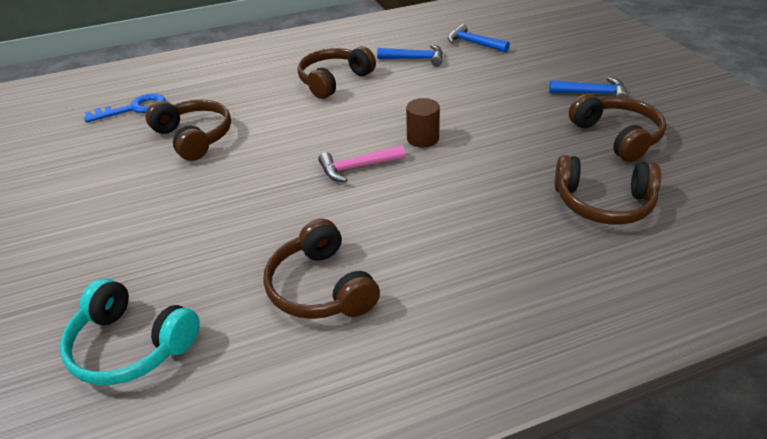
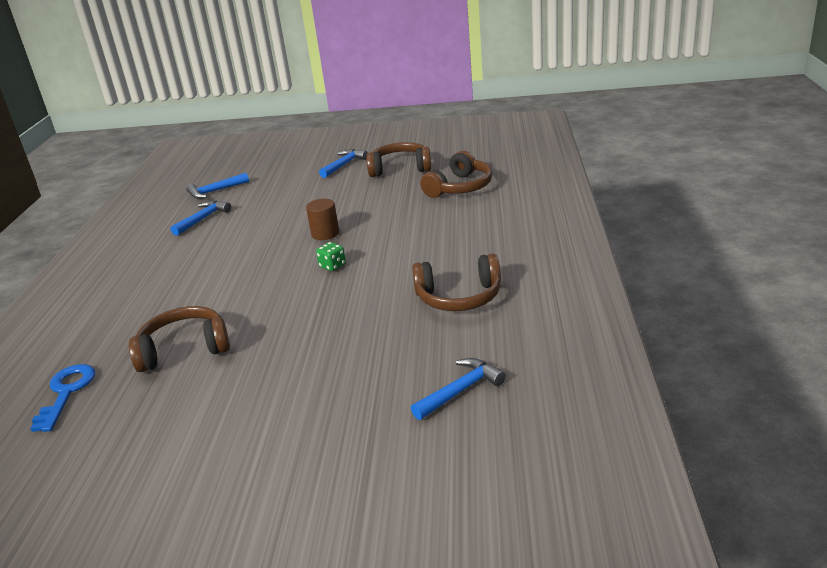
camera: 65 degrees left, 10 degrees down
turquoise headphones [60,278,200,385] -> blue hammer [411,358,506,420]
brown headphones [298,46,376,99] -> none
pink hammer [318,145,405,182] -> green dice [316,242,346,271]

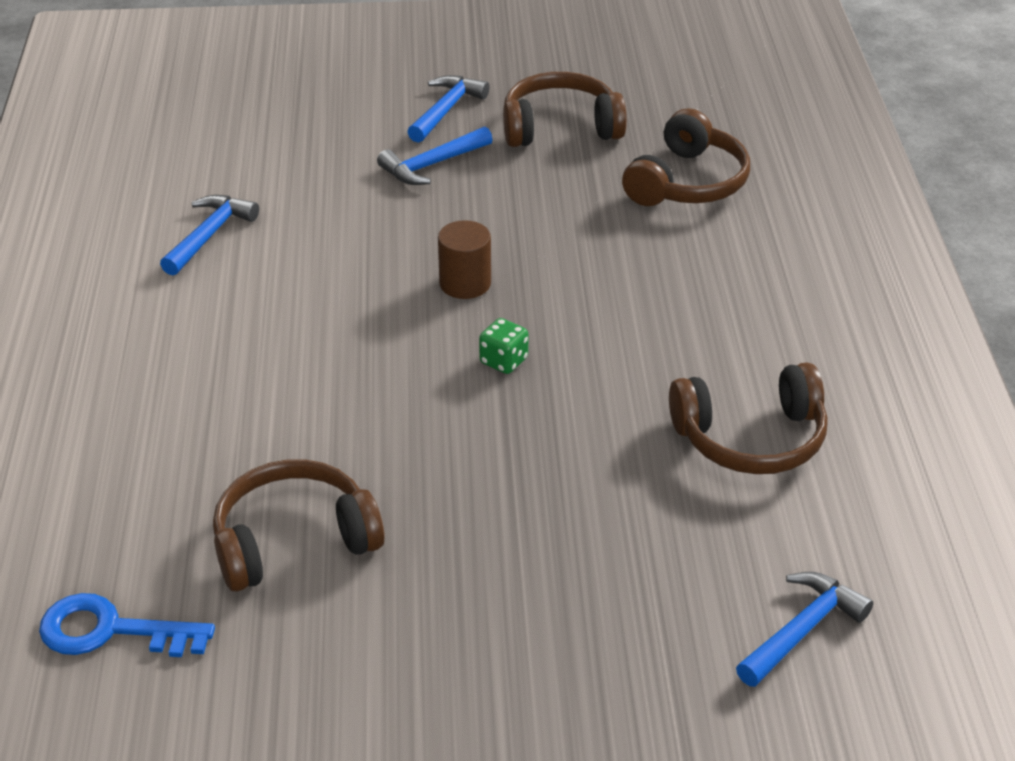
camera: 10 degrees left, 10 degrees up
blue key [31,364,95,432] -> blue key turned 75 degrees counterclockwise [39,593,215,657]
blue hammer [186,173,249,199] -> blue hammer moved to [377,126,493,185]

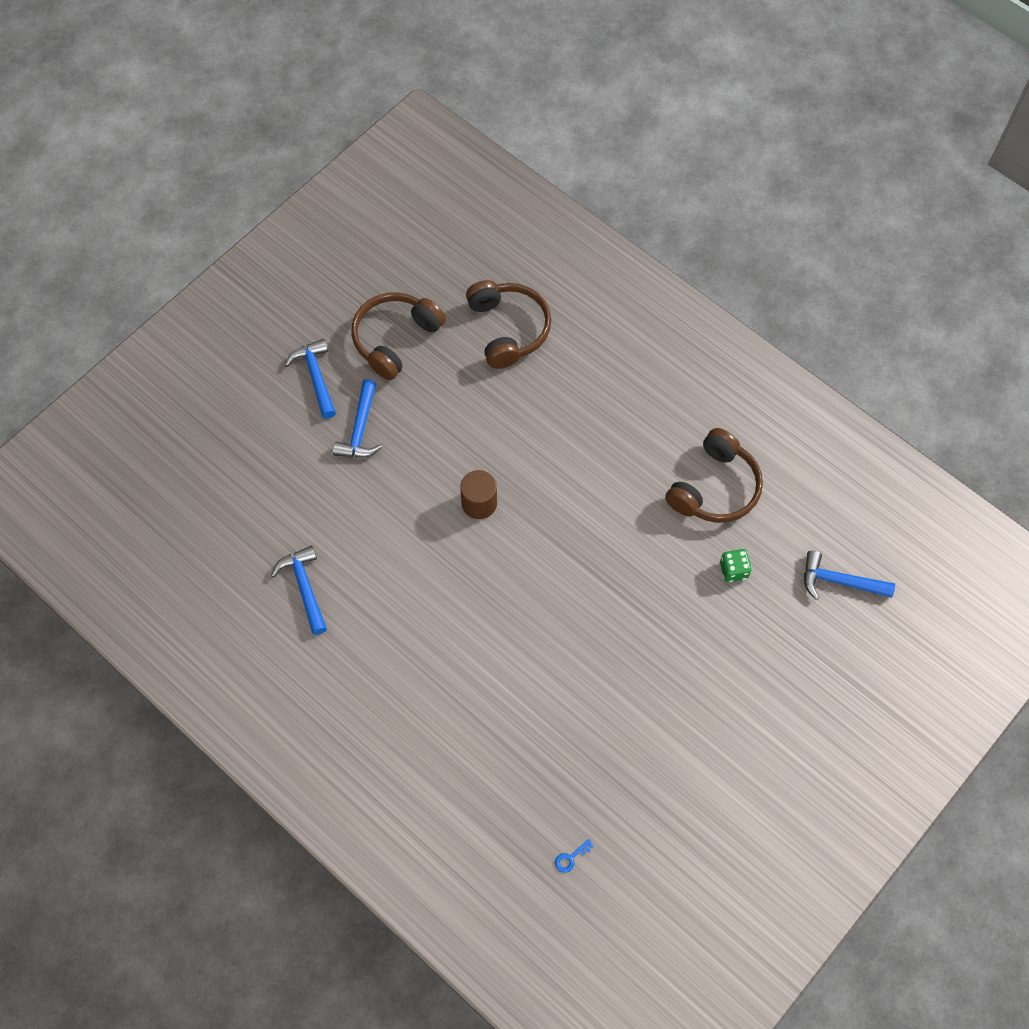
camera: 45 degrees left, 25 degrees up
blue key [39,593,215,657] -> blue key [555,839,594,873], size x0.41
brown headphones [213,459,384,592] -> none
green dice [479,318,528,374] -> green dice moved to [720,549,752,582]
blue hammer [736,572,873,687] -> blue hammer turned 75 degrees counterclockwise [804,551,895,600]

